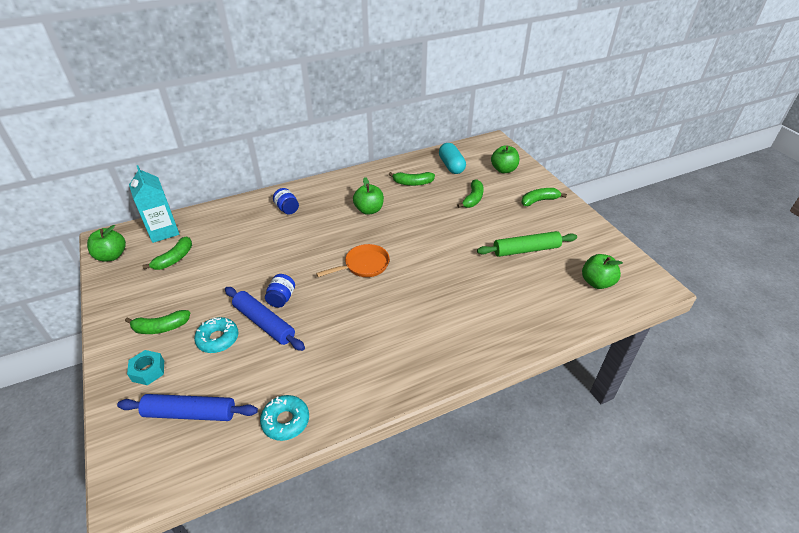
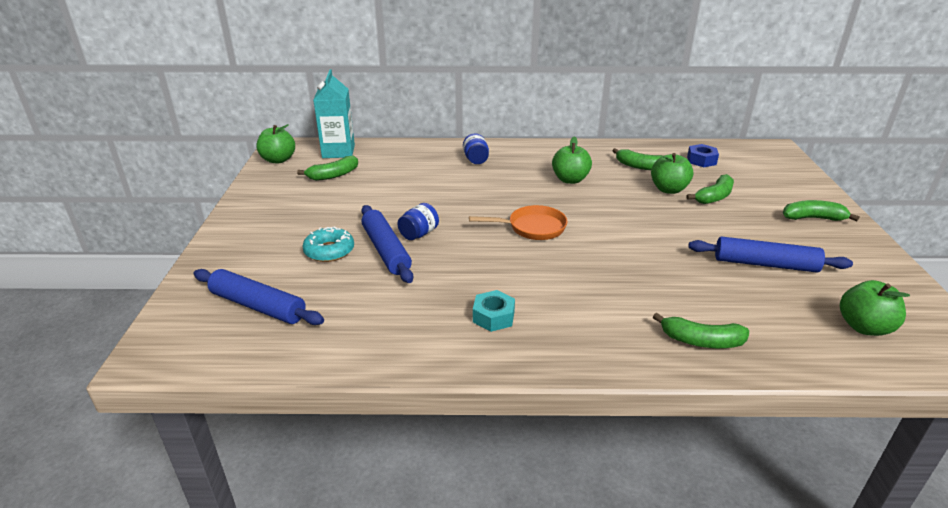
camera: 25 degrees right, 10 degrees down
green banana [125,310,190,334] -> green banana moved to [653,313,749,348]
turquoise nut [127,350,164,385] -> turquoise nut moved to [473,290,515,332]
turquoise donut [260,395,309,441] -> none
turquoise capsule [439,143,466,174] -> blue nut [687,144,719,167]
green rolling pin [477,231,577,257] -> blue rolling pin [688,237,853,273]
green apple [491,145,519,173] -> green apple moved to [651,153,694,194]

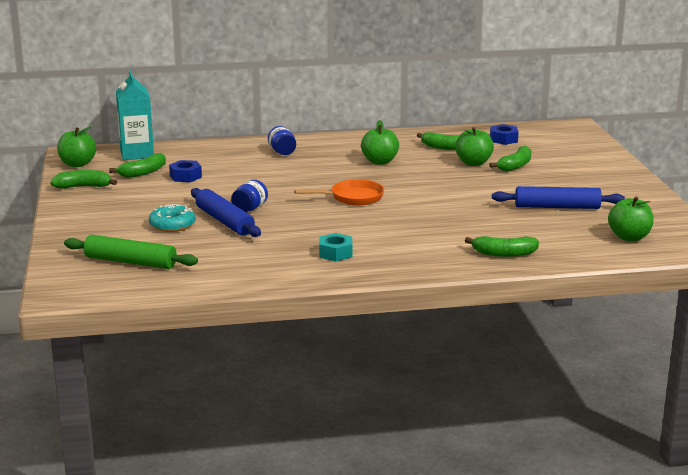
camera: 10 degrees left, 10 degrees down
blue rolling pin [194,269,324,325] -> green rolling pin [64,235,198,269]
green banana [783,200,860,221] -> green banana moved to [51,170,117,189]
none -> blue nut [169,160,202,182]

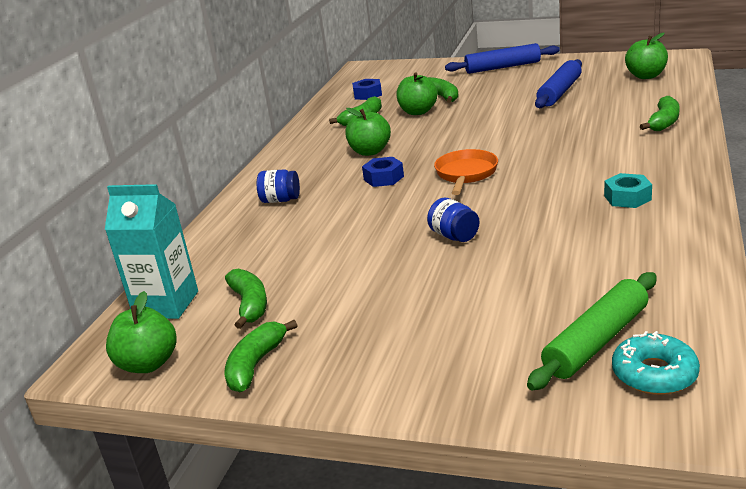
camera: 60 degrees left, 5 degrees up
turquoise donut [149,204,196,232] -> turquoise donut moved to [612,331,700,395]
blue nut [169,160,202,182] -> blue nut moved to [362,157,404,187]
blue rolling pin [191,188,261,237] -> blue rolling pin moved to [445,43,560,74]

